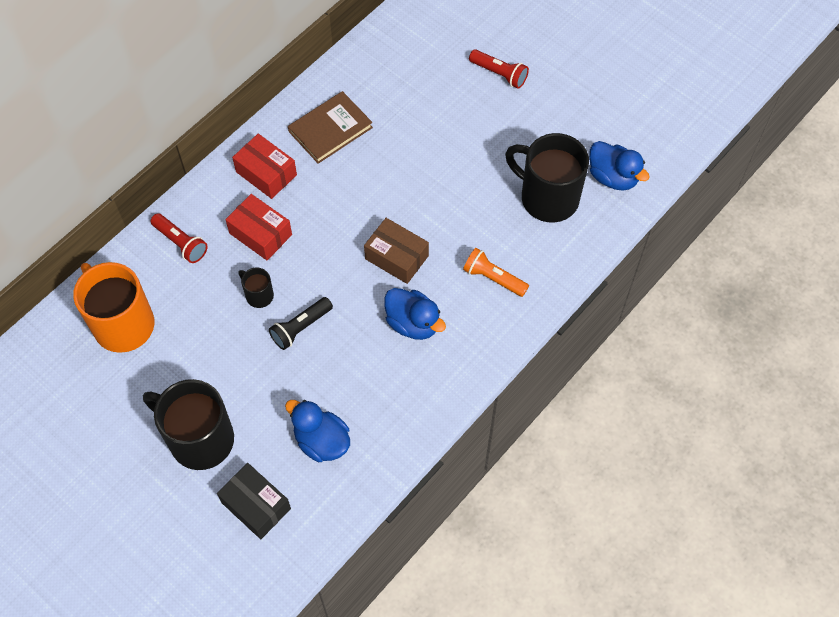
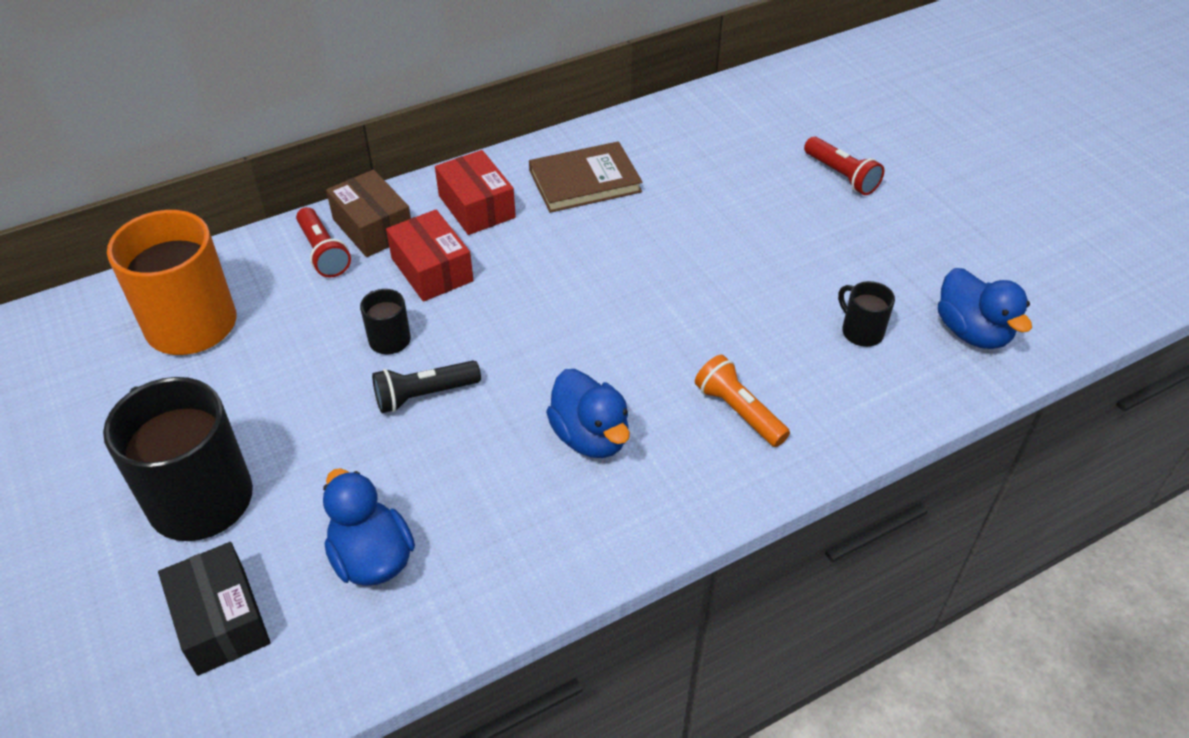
camera: 20 degrees right, 15 degrees down
brown box [364,218,429,284] -> brown box moved to [326,170,411,257]
black mug [505,133,589,222] -> black mug [838,281,895,347], size x0.46

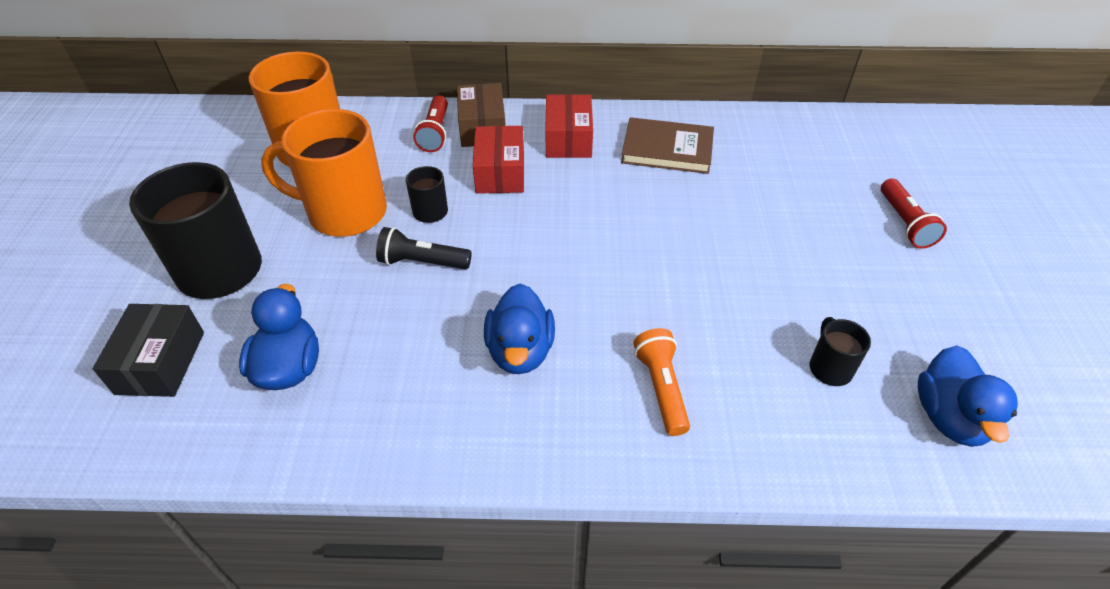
camera: 30 degrees right, 0 degrees up
none -> orange mug [261,109,387,237]

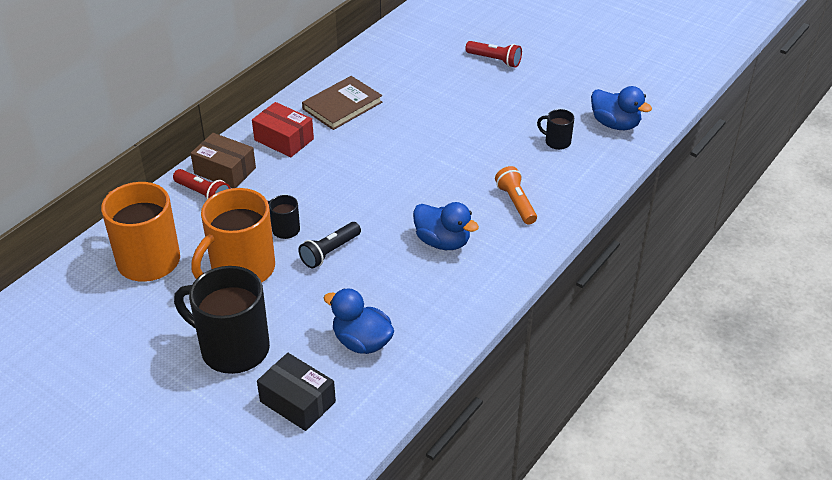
camera: 55 degrees left, 5 degrees down
red box [473,126,524,194] -> none
orange flashlight [634,328,690,436] -> orange flashlight turned 45 degrees clockwise [495,166,537,225]

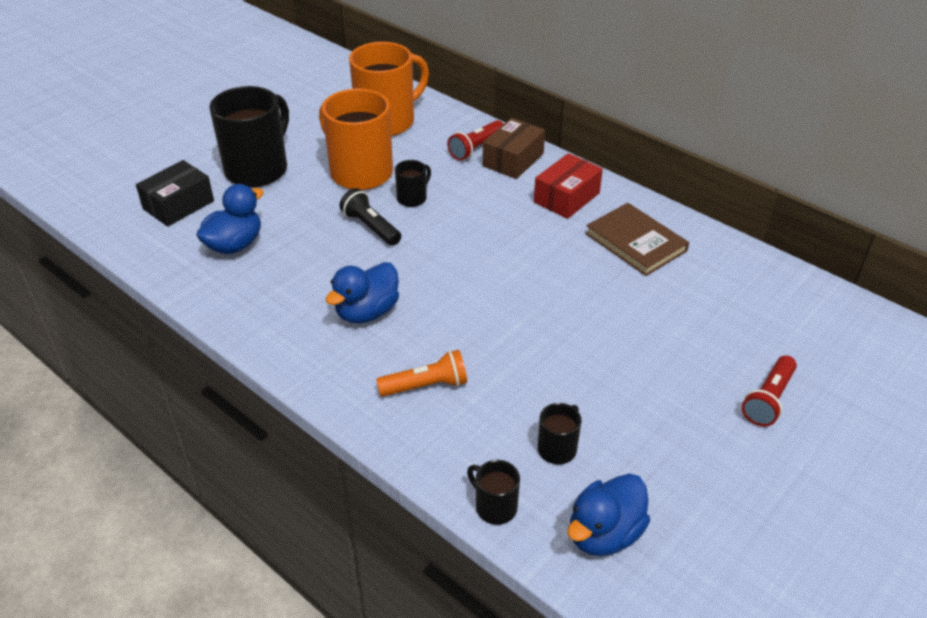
camera: 95 degrees right, 0 degrees up
none -> black mug [467,460,520,525]

